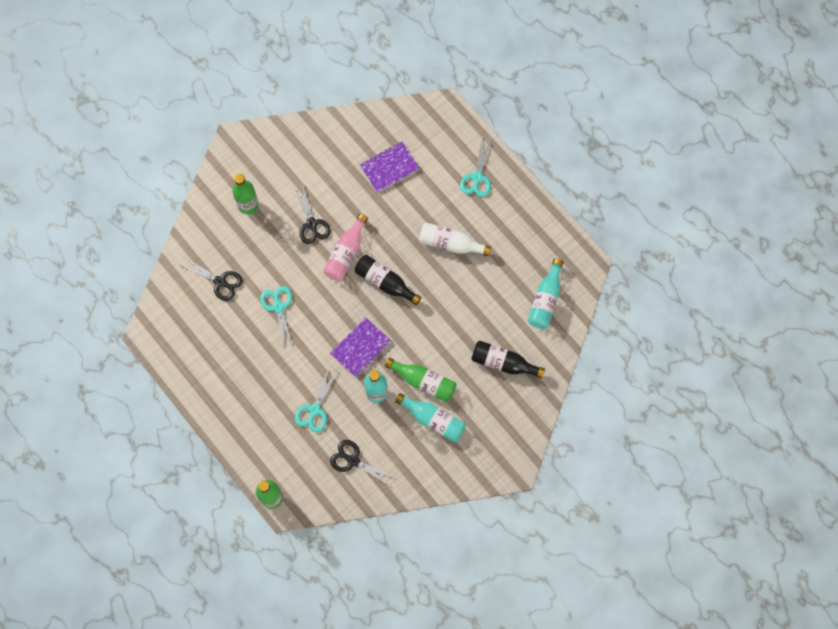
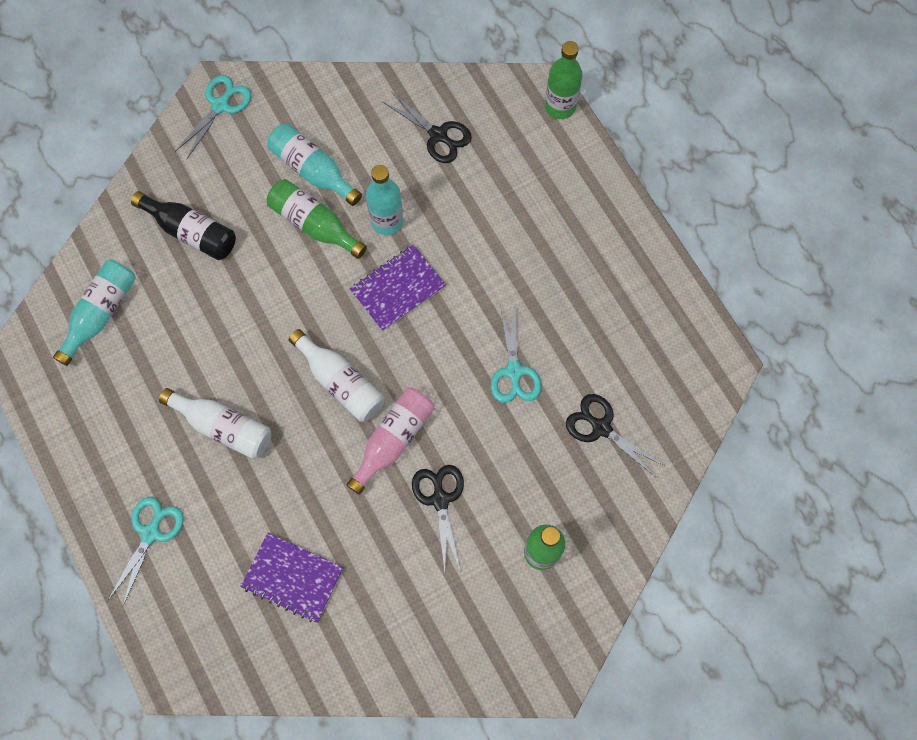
camera: 170 degrees left, 0 degrees up
turquoise scissors [295,367,337,432] -> turquoise scissors moved to [175,75,251,159]
black bottle [355,255,421,305] -> white bottle [289,329,384,422]
purple notebook [360,142,420,193] -> purple notebook turned 45 degrees clockwise [240,533,343,623]

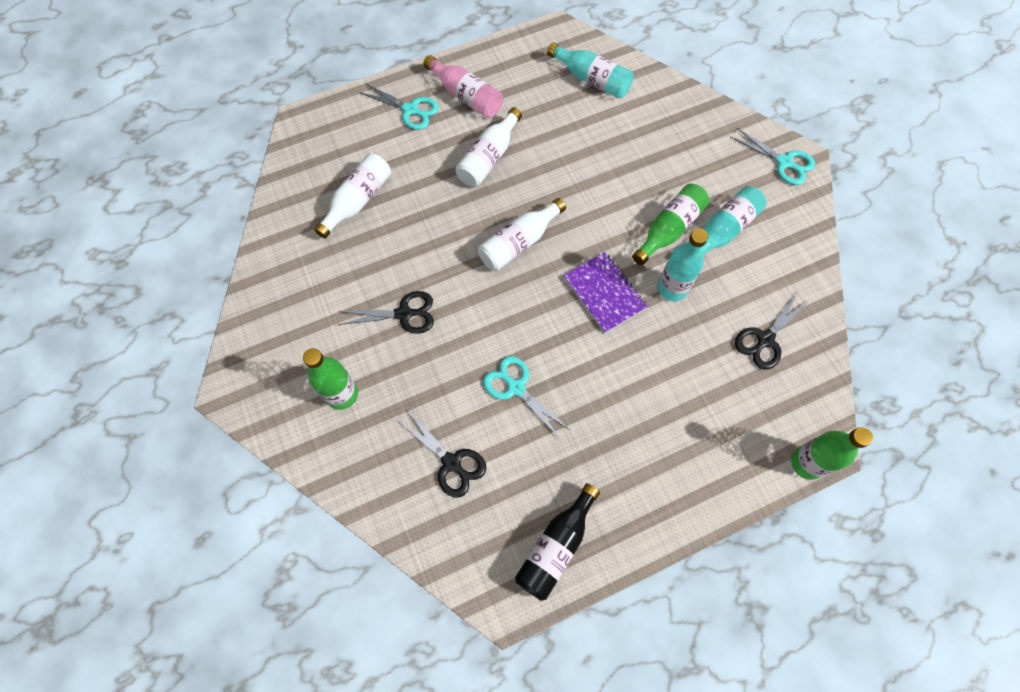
camera: 95 degrees right, 5 degrees down
black bottle [131,191,236,260] -> black bottle moved to [515,483,600,601]
purple notebook [240,533,343,623] -> white bottle [314,153,391,239]
pink bottle [346,388,435,495] -> pink bottle moved to [423,55,503,118]
turquoise scissors [491,307,541,403] -> turquoise scissors turned 45 degrees clockwise [483,356,571,440]
black scissors [566,394,664,477] -> black scissors turned 90 degrees clockwise [399,411,486,498]

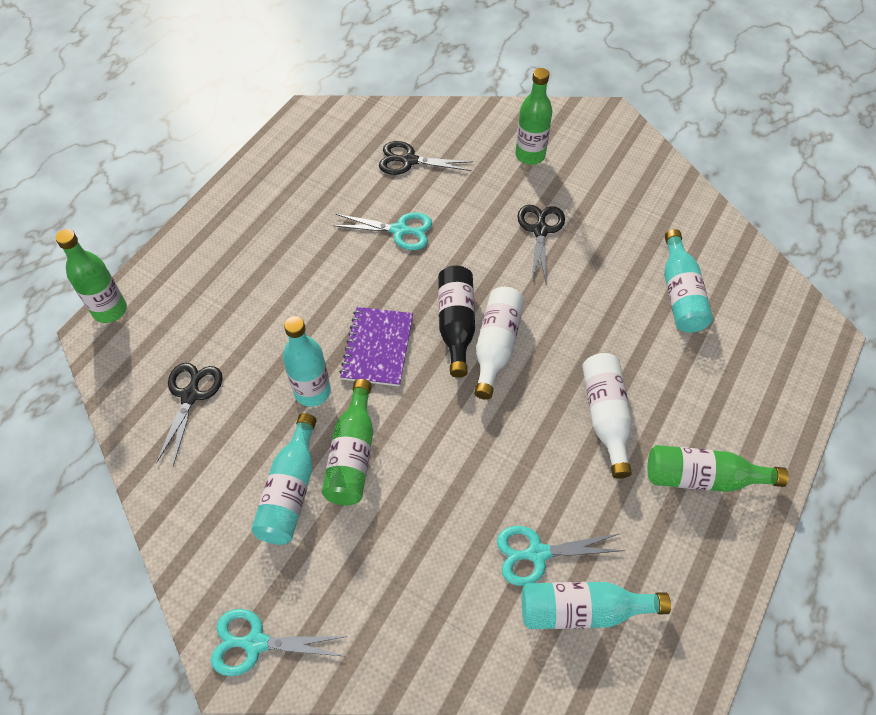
camera: 145 degrees right, 10 degrees down
white bottle [314,153,391,239] -> turquoise bottle [664,229,713,333]
black scissors [338,291,434,334] -> black scissors turned 135 degrees clockwise [517,205,565,284]
turquoise scissors [359,83,439,130] -> turquoise scissors moved to [497,526,625,586]
pink bottle [423,55,503,118] -> green bottle [647,445,788,492]
black bottle [515,483,600,601] -> black bottle moved to [438,265,475,378]
purple notebook [564,252,648,333] -> purple notebook turned 75 degrees clockwise [340,307,413,386]

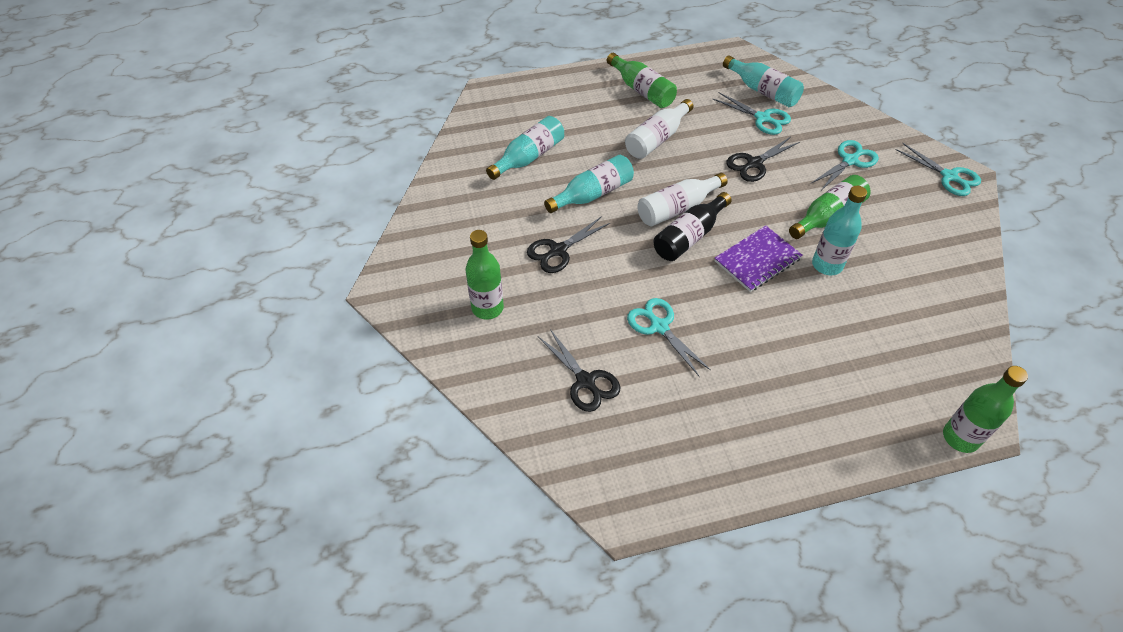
camera: 135 degrees left, 5 degrees down
black scissors [156,363,223,466] -> black scissors moved to [726,137,800,182]
turquoise bottle [251,413,317,545] -> turquoise bottle moved to [544,155,634,213]
none -> turquoise scissors [812,140,879,190]

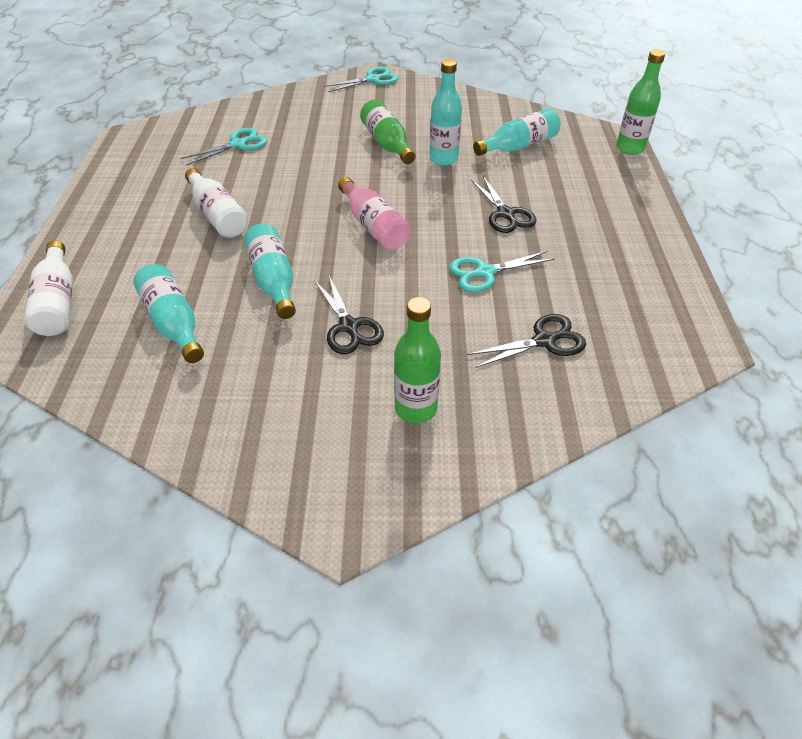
camera: 75 degrees left, 5 degrees down
green bottle [607,53,677,108] -> none
white bottle [637,173,728,226] -> white bottle moved to [24,240,73,336]
black bottle [653,192,732,261] -> pink bottle [338,177,411,250]
purple notebook [714,225,803,292] -> none
turquoise bottle [723,55,804,107] -> turquoise bottle moved to [473,108,560,156]
black scissors [726,137,800,182] -> black scissors moved to [471,176,537,233]
turquoise scissors [812,140,879,190] -> none

